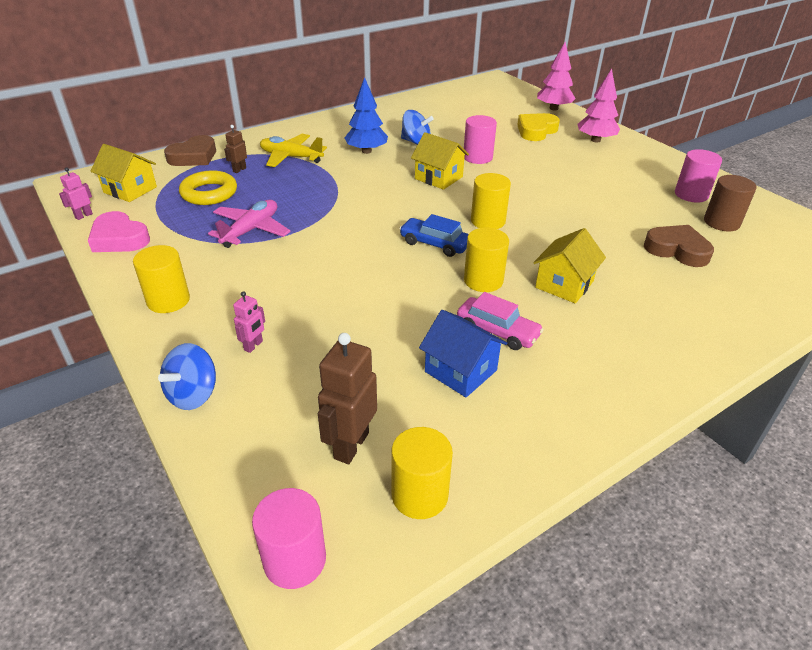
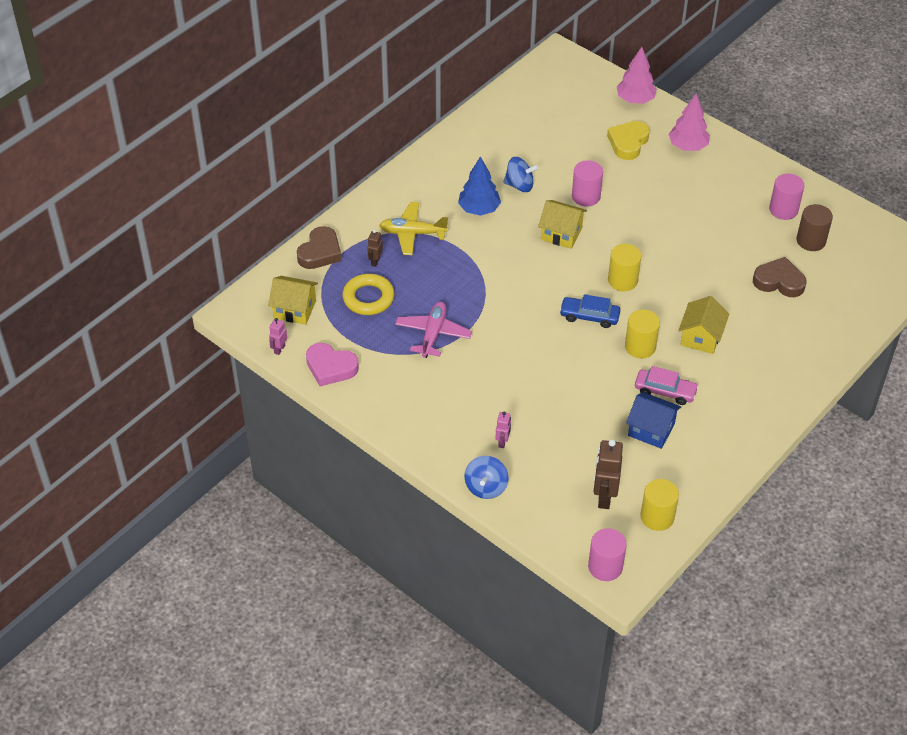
camera: 15 degrees left, 10 degrees up
yellow cylinder [133,245,190,313] -> none

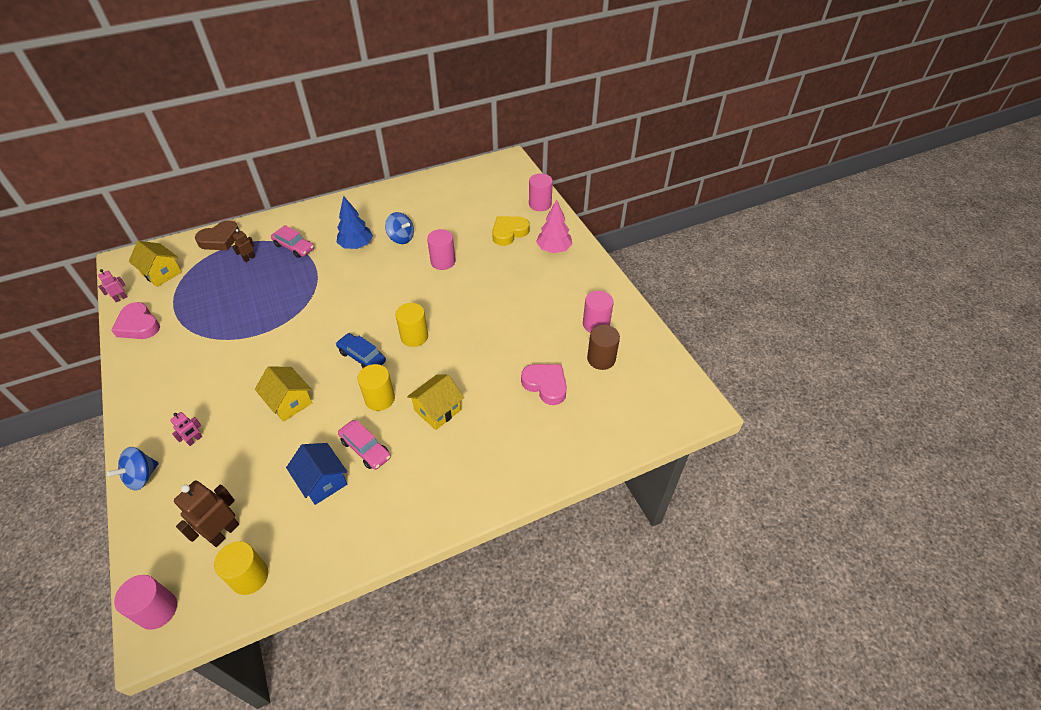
camera: 25 degrees right, 0 degrees up
yellow ring [343,274,394,315] -> none
yellow plane [379,202,448,255] -> pink car [271,225,314,258]
pink plane [395,302,472,358] -> none
yellow house [538,200,587,249] -> yellow house moved to [255,366,312,422]
pink tree [617,47,657,104] -> pink cylinder [529,173,553,211]
brown heart [753,257,807,297] -> pink heart [521,364,567,405]

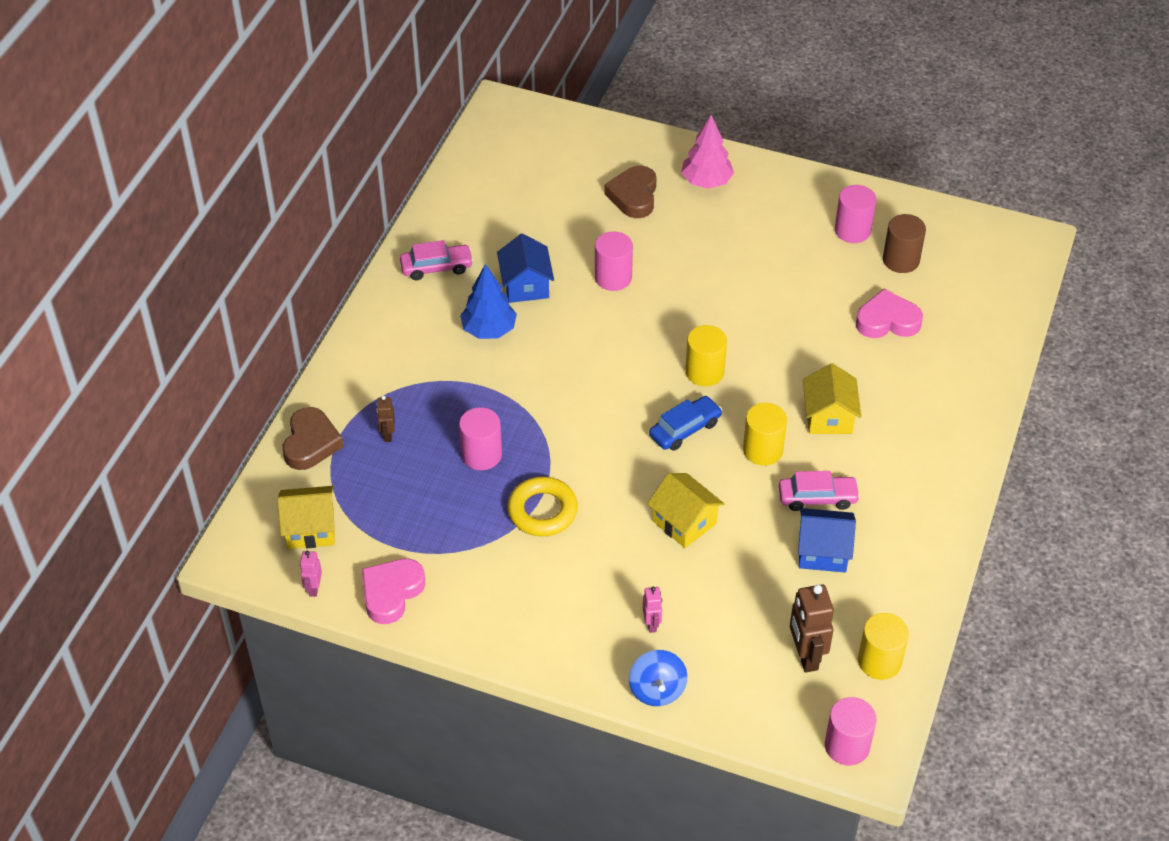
camera: 45 degrees left, 0 degrees up
pink heart [111,302,160,339] -> pink heart turned 120 degrees clockwise [362,559,425,624]
yellow house [255,366,312,422] -> yellow house turned 45 degrees clockwise [647,473,724,548]
pink car [271,225,314,258] -> pink car moved to [400,240,474,280]
blue car [336,333,386,368] -> blue car turned 150 degrees clockwise [649,396,722,451]
blue spinning top [385,212,414,244] -> blue house [497,234,554,303]
yellow heart [492,216,530,246] -> brown heart [604,166,656,218]
pink cylinder [529,173,553,211] -> pink cylinder moved to [459,407,502,470]
none -> yellow ring [507,477,578,536]

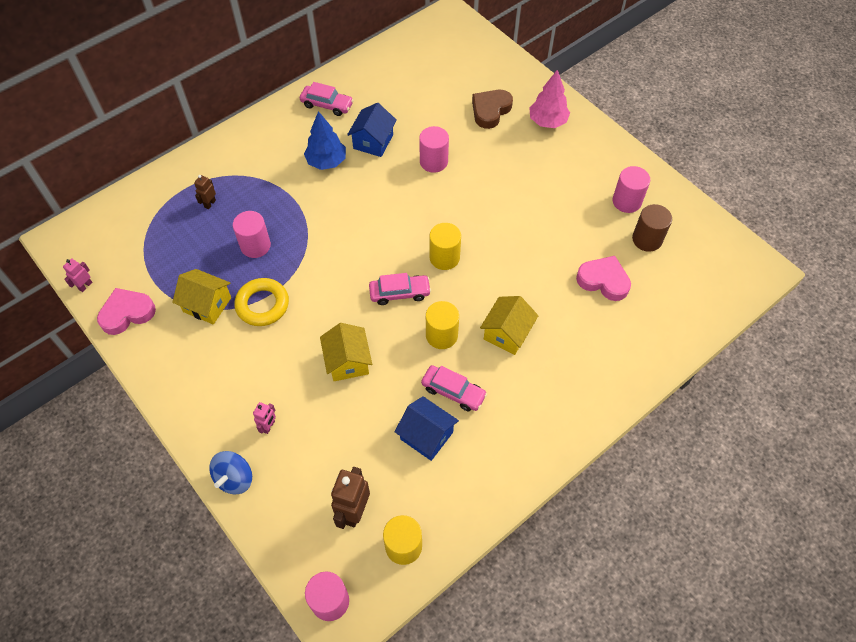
camera: 30 degrees right, 10 degrees up
yellow house [277,486,335,549] -> yellow house moved to [172,269,231,325]
brown heart [283,407,344,470] -> none
blue car [649,396,722,451] -> pink car [369,273,431,305]

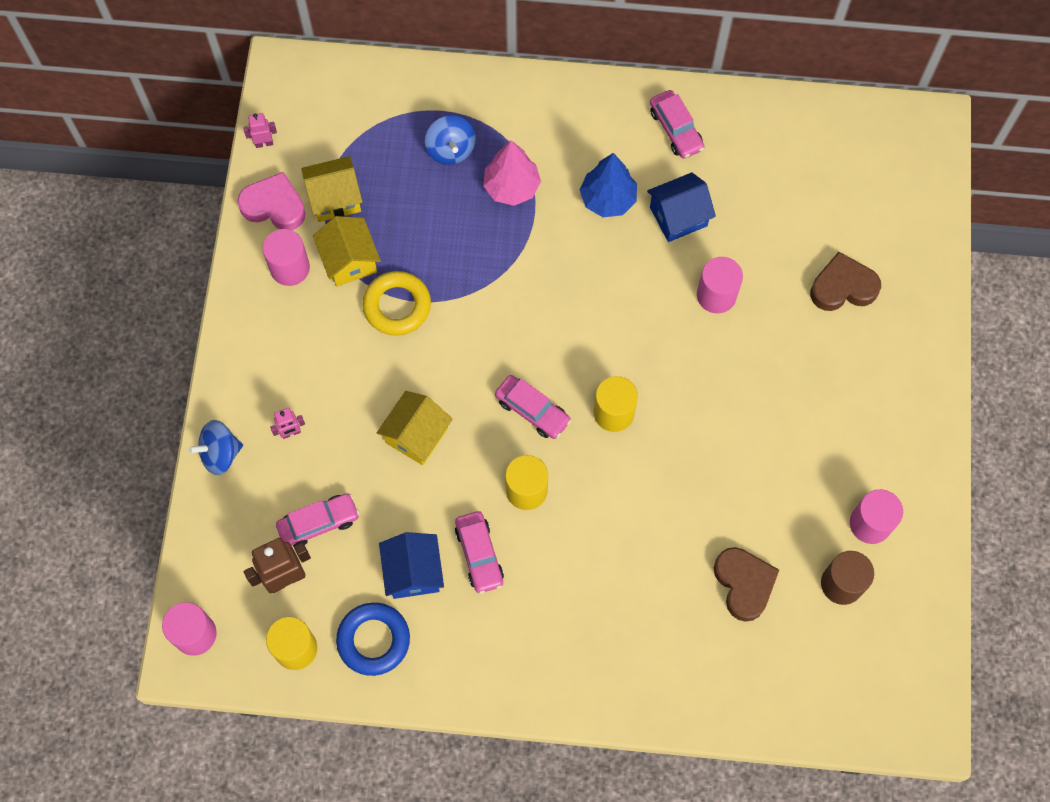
camera: 45 degrees right, 10 degrees up
brown robot [194,175,216,209] -> blue spinning top [425,115,476,165]
pink cylinder [233,211,271,258] -> pink cylinder moved to [262,229,310,286]
yellow house [480,296,538,355] -> yellow house moved to [301,156,362,222]
pink tree [529,70,570,128] -> pink tree moved to [483,140,541,206]
pink heart [576,256,631,301] -> brown heart [714,547,779,622]
none -> pink car [276,493,360,547]
none -> blue ring [336,602,410,676]

